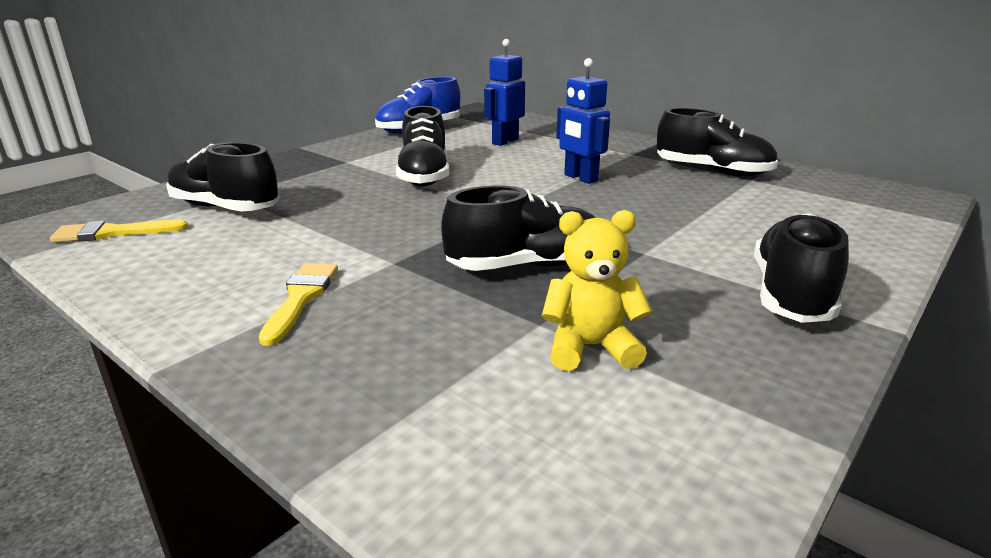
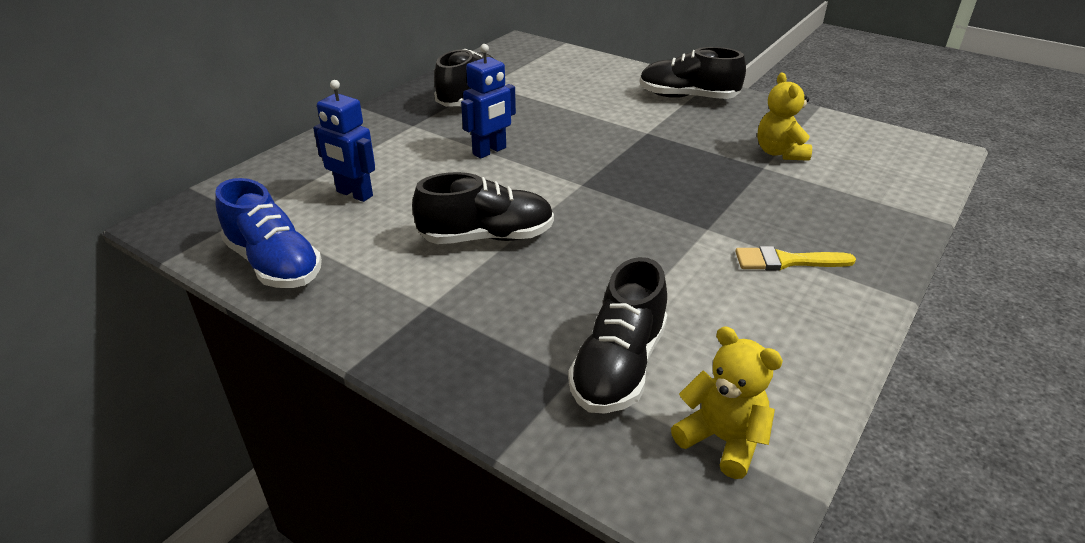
camera: 95 degrees left, 10 degrees up
yellow brush [50,219,188,242] -> yellow teddy bear [671,326,783,479]
black shoe [442,186,596,271] -> none

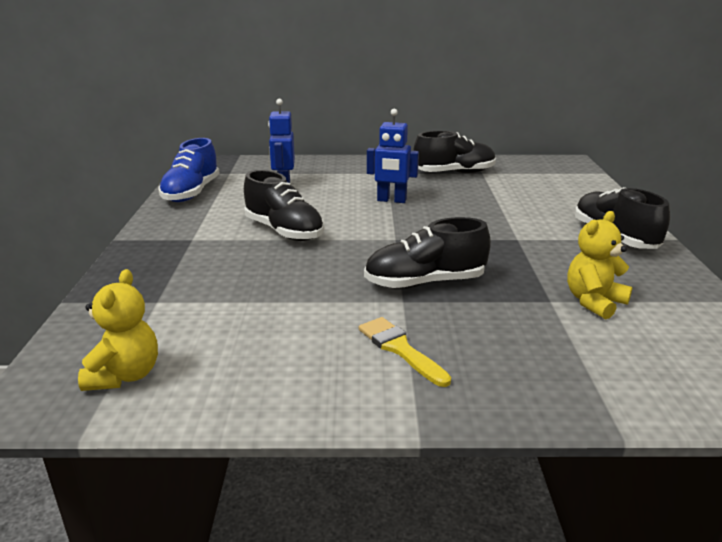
camera: 55 degrees right, 10 degrees down
black shoe [568,257,667,414] -> black shoe moved to [364,217,491,289]

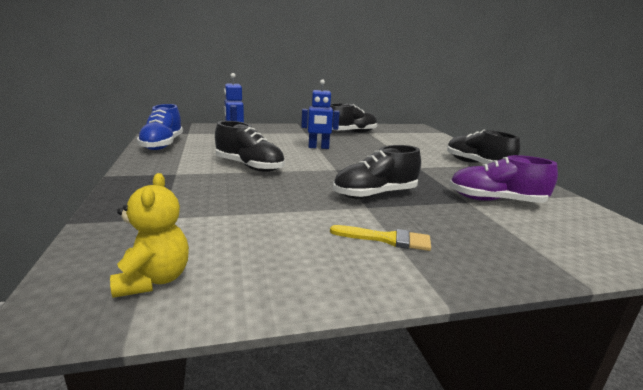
camera: 15 degrees left, 5 degrees down
yellow brush [359,317,451,387] -> yellow brush turned 150 degrees clockwise [330,225,431,251]
yellow teddy bear [567,211,632,319] -> purple shoe [449,155,558,203]

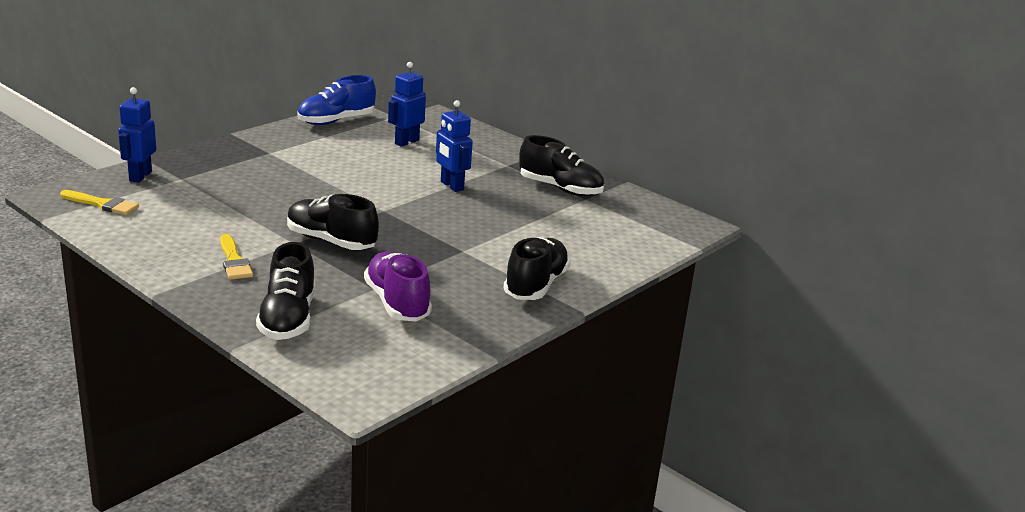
camera: 55 degrees right, 5 degrees up
yellow teddy bear [110,173,189,298] -> yellow brush [60,190,139,215]
black shoe [215,121,284,172] -> black shoe moved to [256,242,315,340]
none -> blue robot [118,87,156,182]

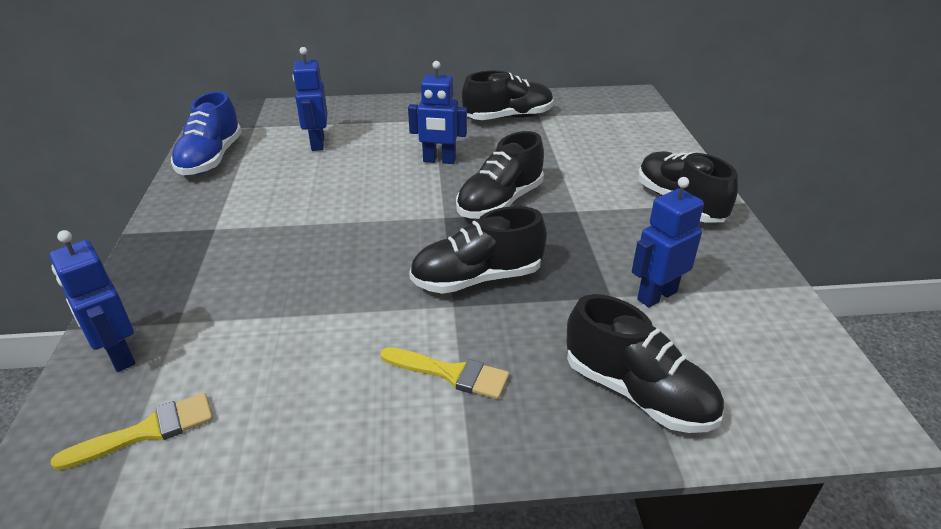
camera: 45 degrees left, 10 degrees up
purple shoe [364,251,432,321] -> blue robot [632,177,704,308]
none -> black shoe [456,131,544,219]

